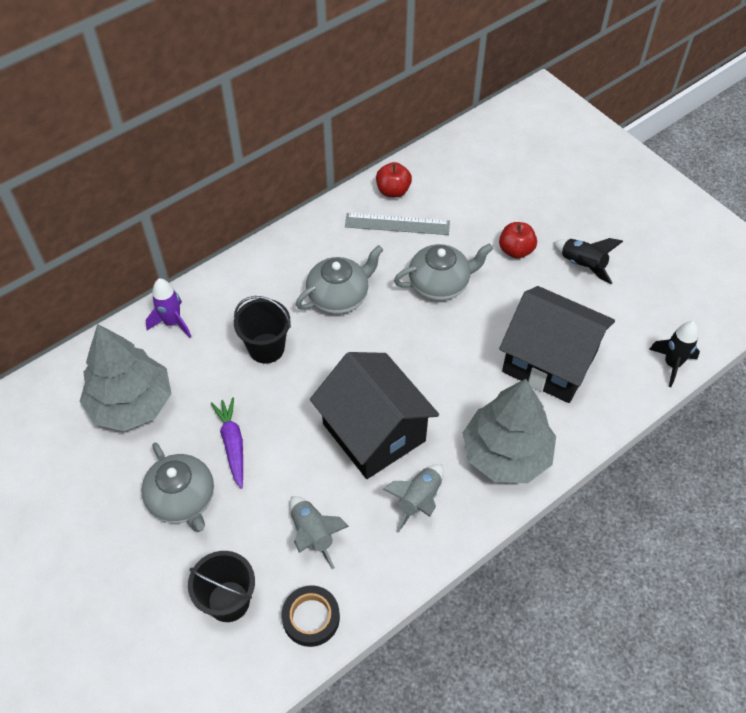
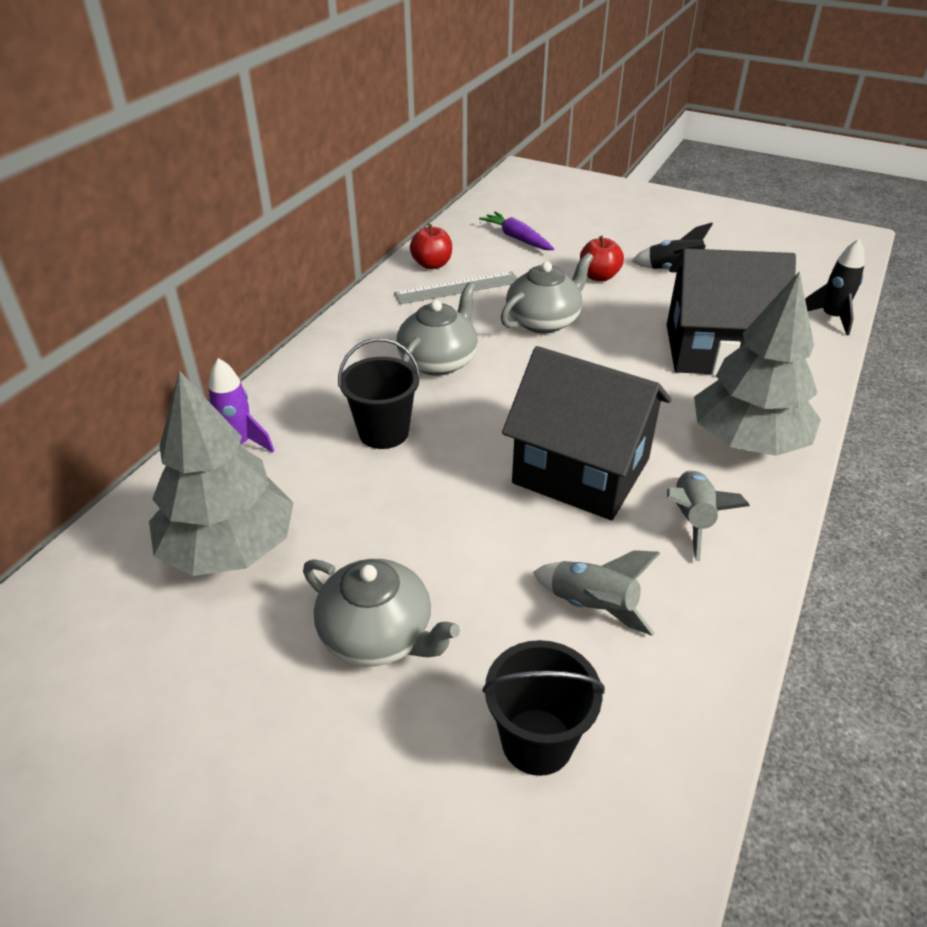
camera: 25 degrees left, 15 degrees down
purple carrot [210,397,243,489] -> purple carrot moved to [479,212,554,250]
black tape [282,585,340,647] -> none

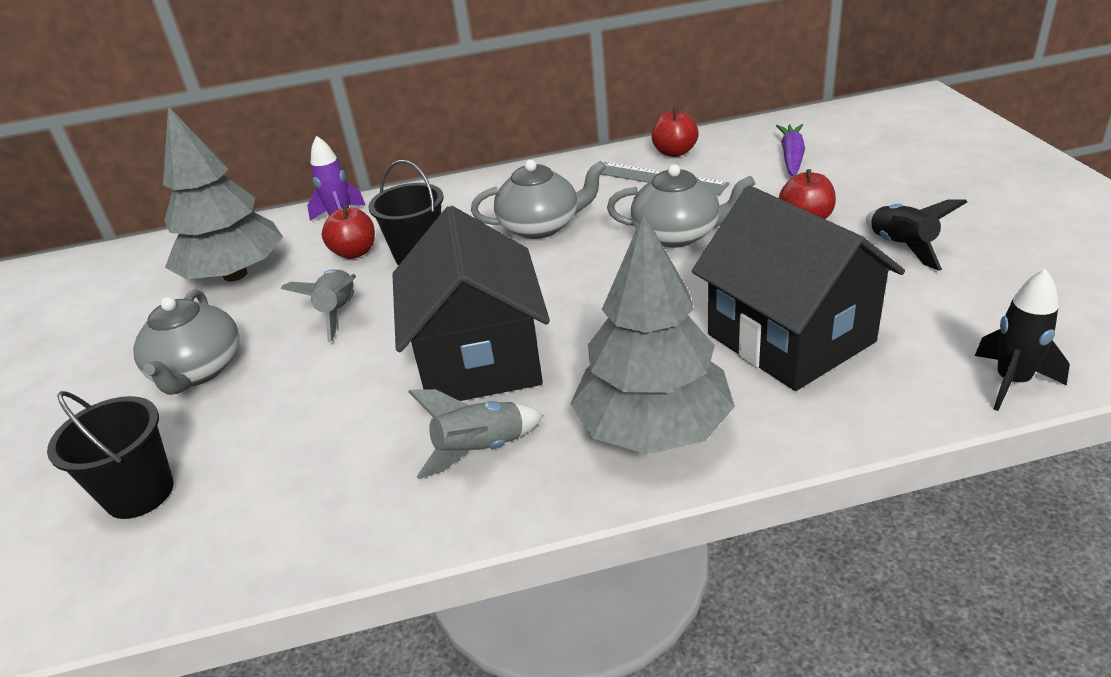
camera: 55 degrees right, 5 degrees down
grey rocket [533,550,660,636] -> grey rocket moved to [281,269,356,342]
none -> red apple [322,205,375,259]

